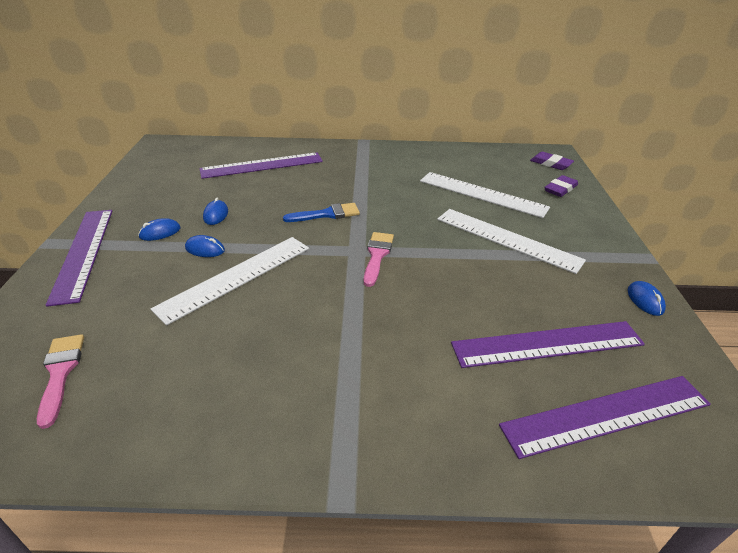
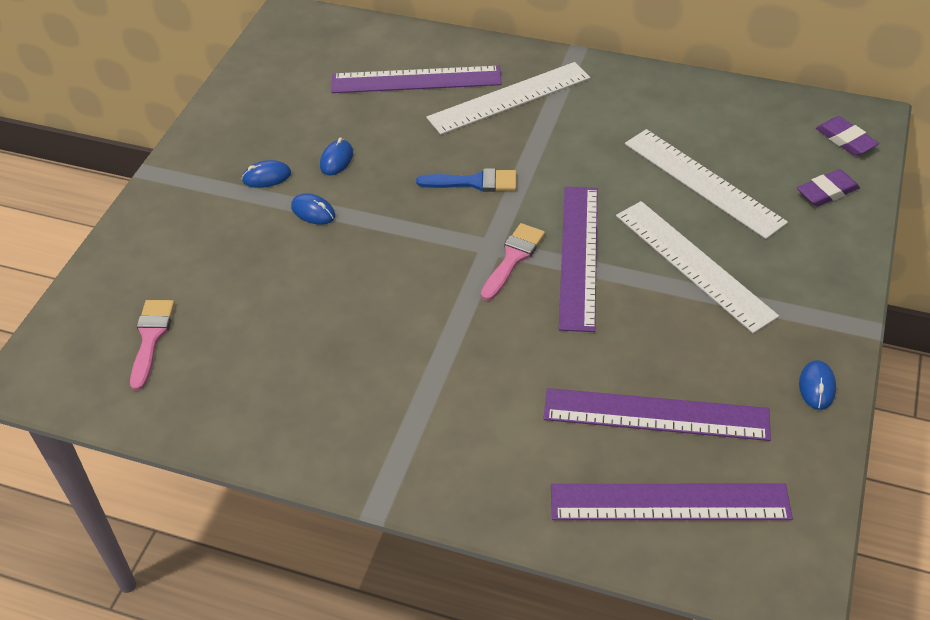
camera: 20 degrees right, 10 degrees up
purple ruler [45,210,113,307] -> purple ruler moved to [559,187,598,332]
white ruler [151,237,309,326] -> white ruler moved to [427,62,591,135]

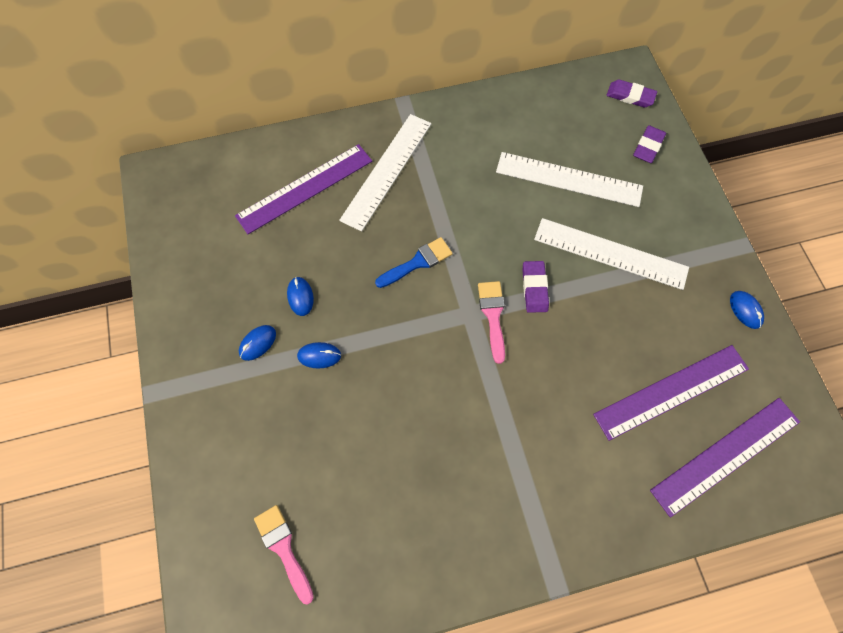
camera: 35 degrees left, 20 degrees up
purple ruler [559,187,598,332] -> purple eraser [522,261,549,313]

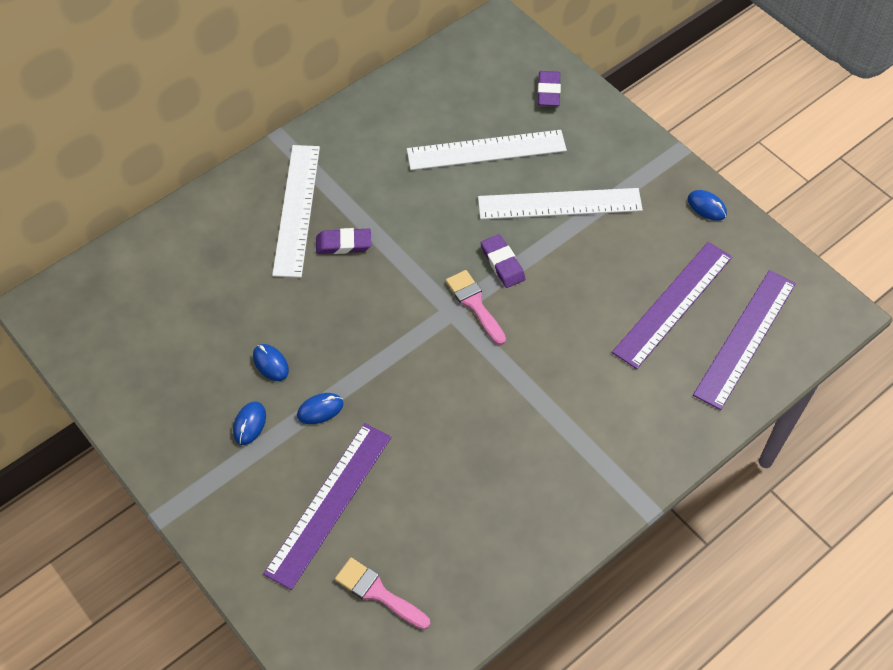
camera: 25 degrees left, 10 degrees down
purple ruler [235,144,372,234] -> purple ruler moved to [263,423,391,590]
blue brush [375,237,453,288] -> none
purple eraser [607,80,657,107] -> purple eraser moved to [316,228,371,254]

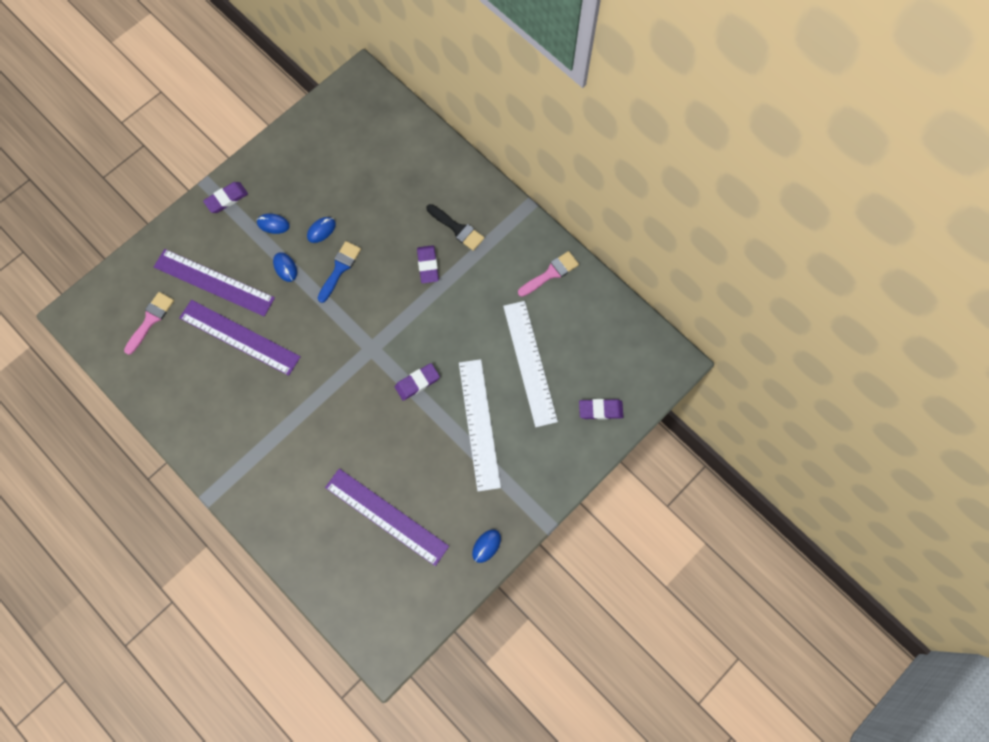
camera: 85 degrees right, 15 degrees up
white ruler [272,145,320,278] -> black brush [427,204,484,251]
pink brush [446,270,506,345] -> pink brush moved to [518,251,579,297]
purple ruler [693,270,796,410] -> purple ruler moved to [179,300,301,376]
none -> purple eraser [203,182,248,213]
none -> blue brush [318,241,361,303]

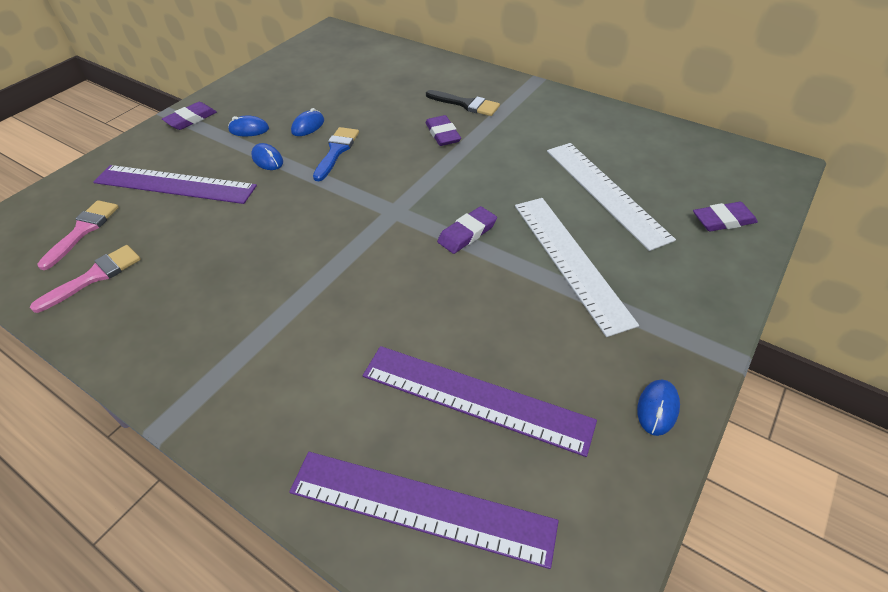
camera: 10 degrees left, 25 degrees down
purple ruler [179,300,301,376] -> purple ruler moved to [289,452,559,569]
pink brush [518,251,579,297] -> pink brush moved to [30,245,141,313]

